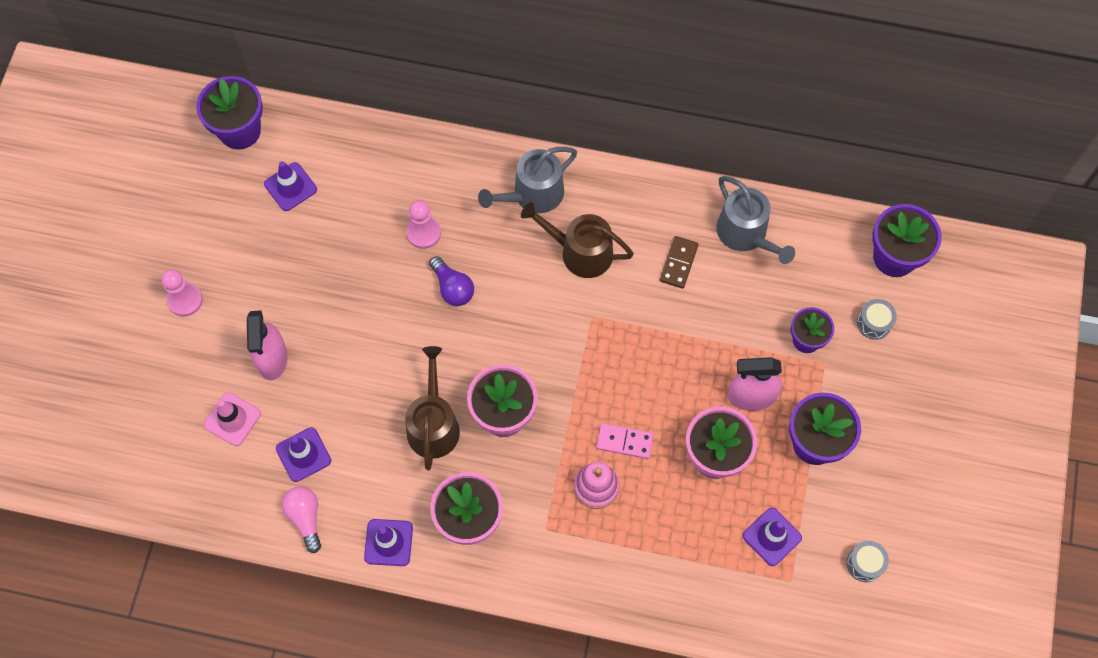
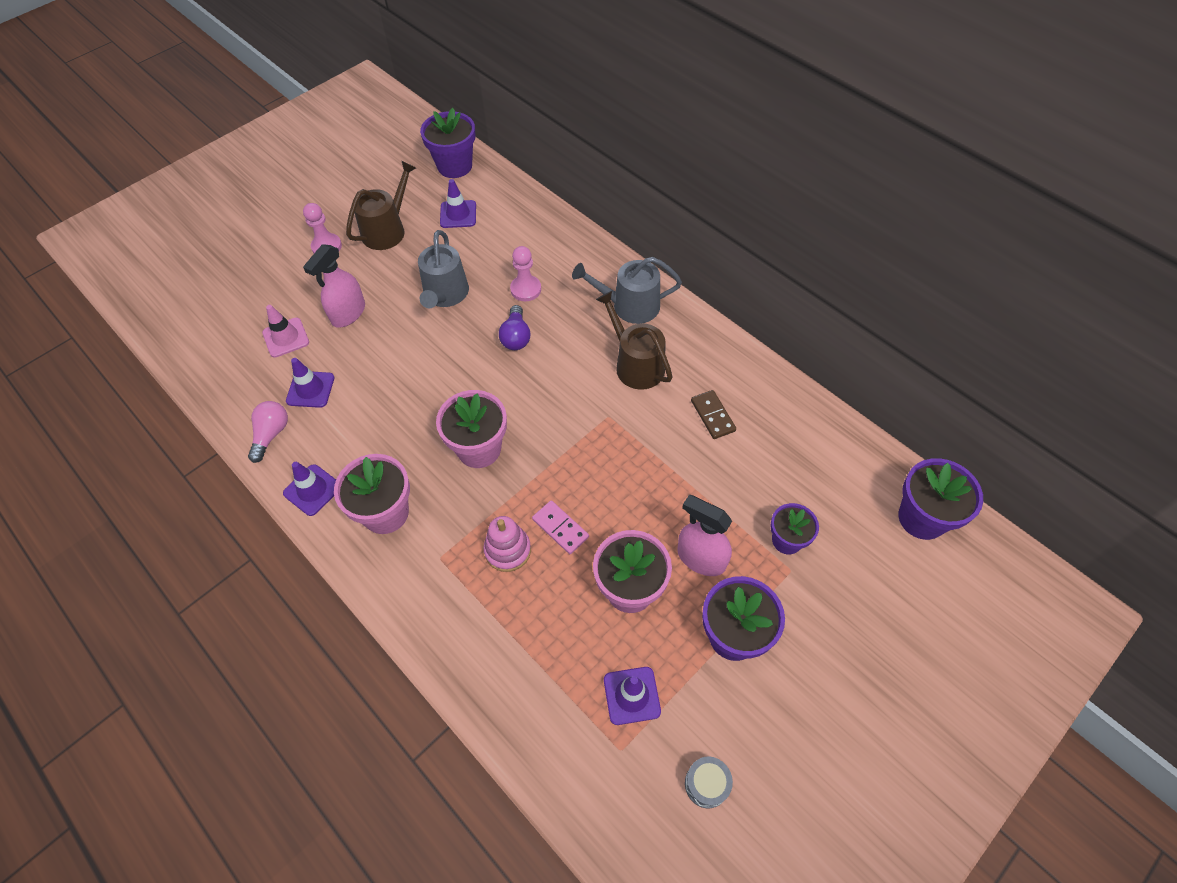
camera: 35 degrees right, 10 degrees down
brown watering can [405,346,460,470] -> brown watering can moved to [346,161,416,250]
brown domino [660,236,699,289] -> brown domino turned 75 degrees counterclockwise [691,390,736,439]
grey watering can [716,176,795,264] -> grey watering can moved to [418,230,469,309]
grey drum [857,299,897,340] -> none

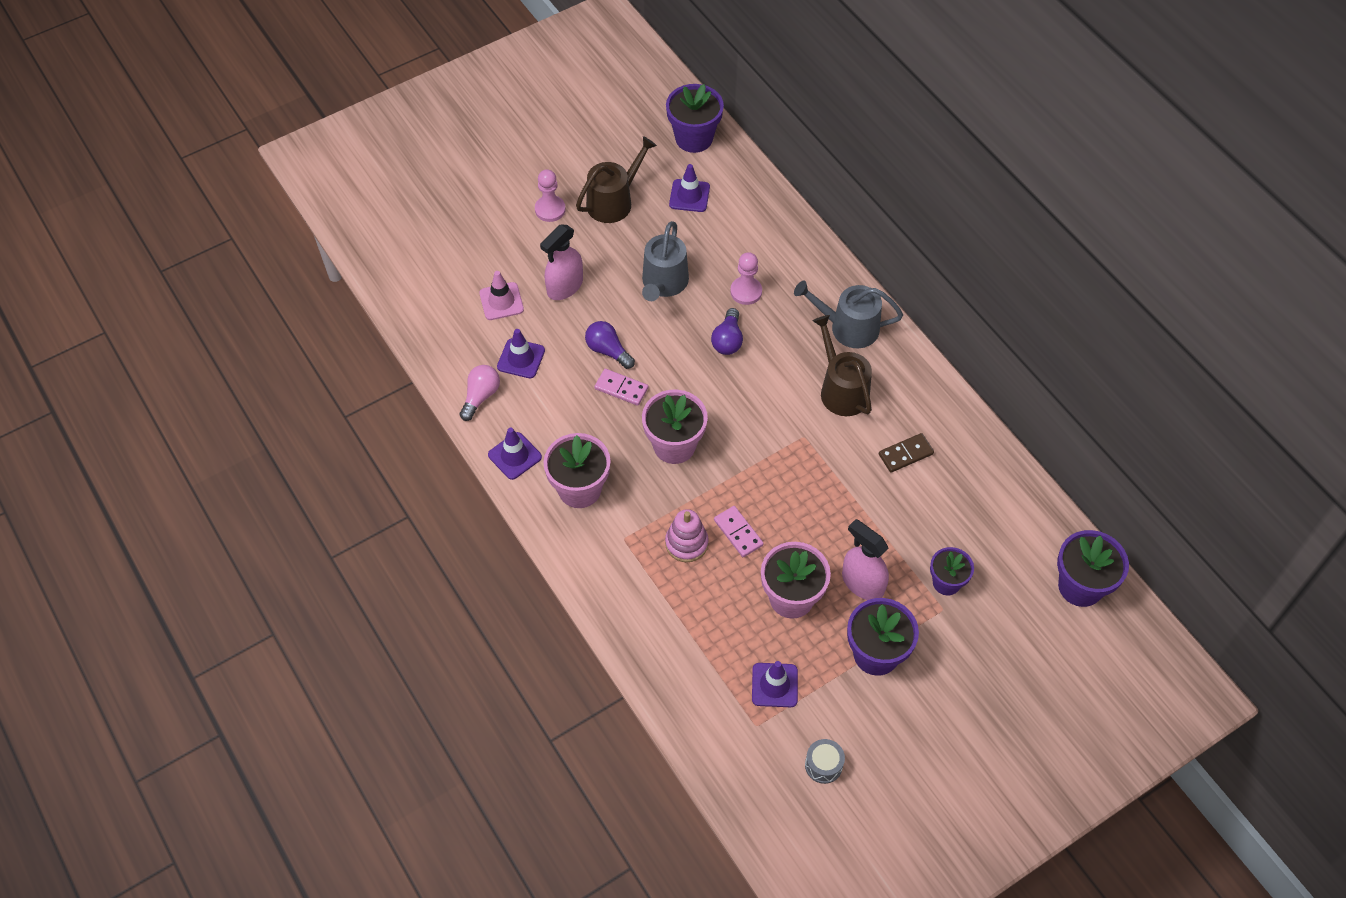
camera: 10 degrees right, 0 degrees up
brown domino [691,390,736,439] -> brown domino turned 75 degrees clockwise [879,433,934,473]
none -> purple light bulb [585,321,635,369]
none -> pink domino [594,369,648,406]

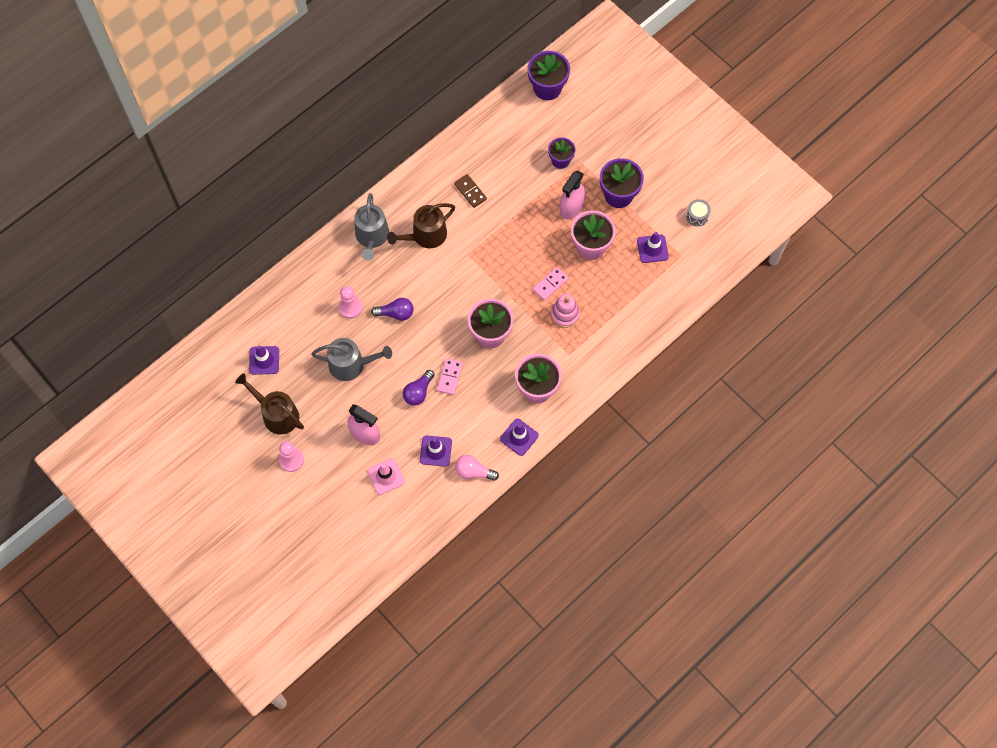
camera: 100 degrees left, 10 degrees up
purple flower pot [666,84,724,153] -> none

